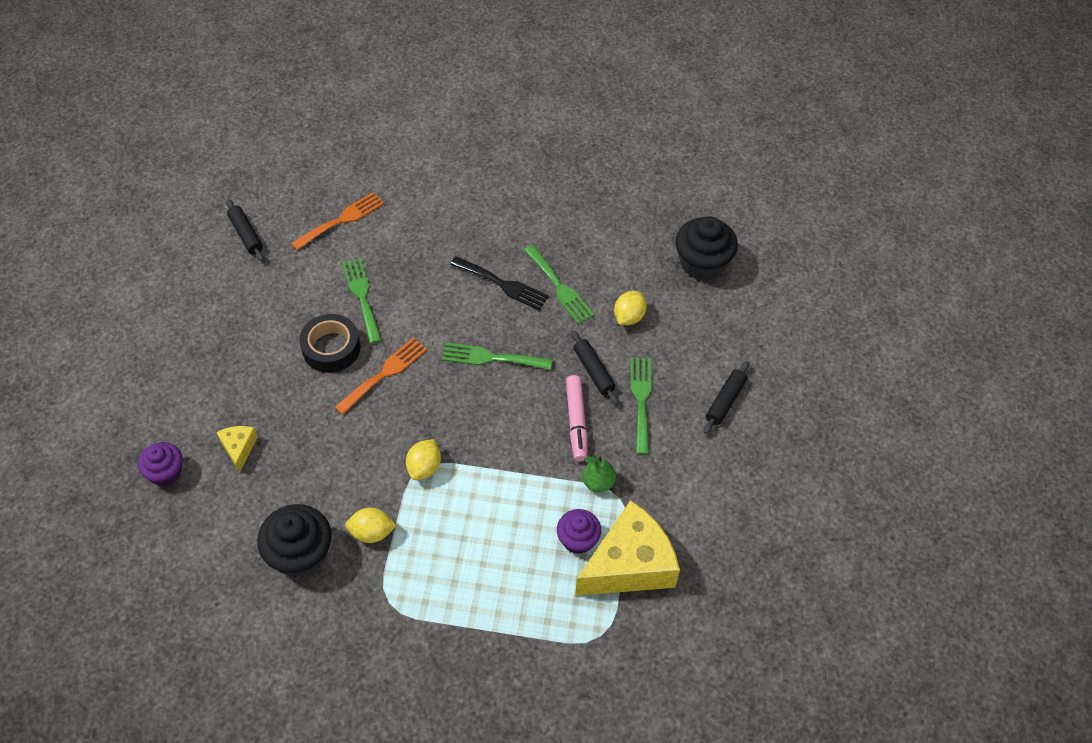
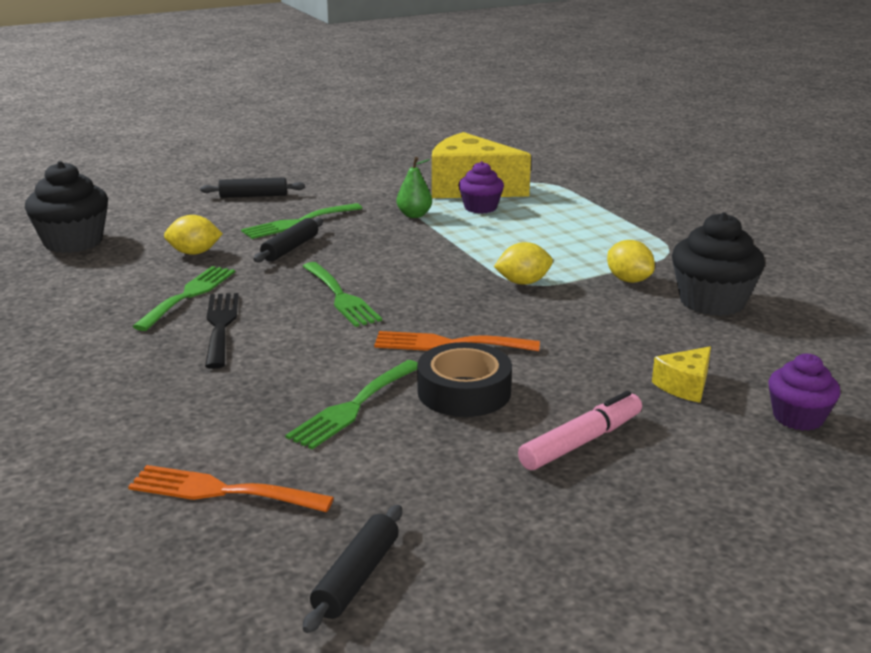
camera: 125 degrees left, 30 degrees down
pink marker [566,375,588,462] -> pink marker moved to [518,391,642,470]

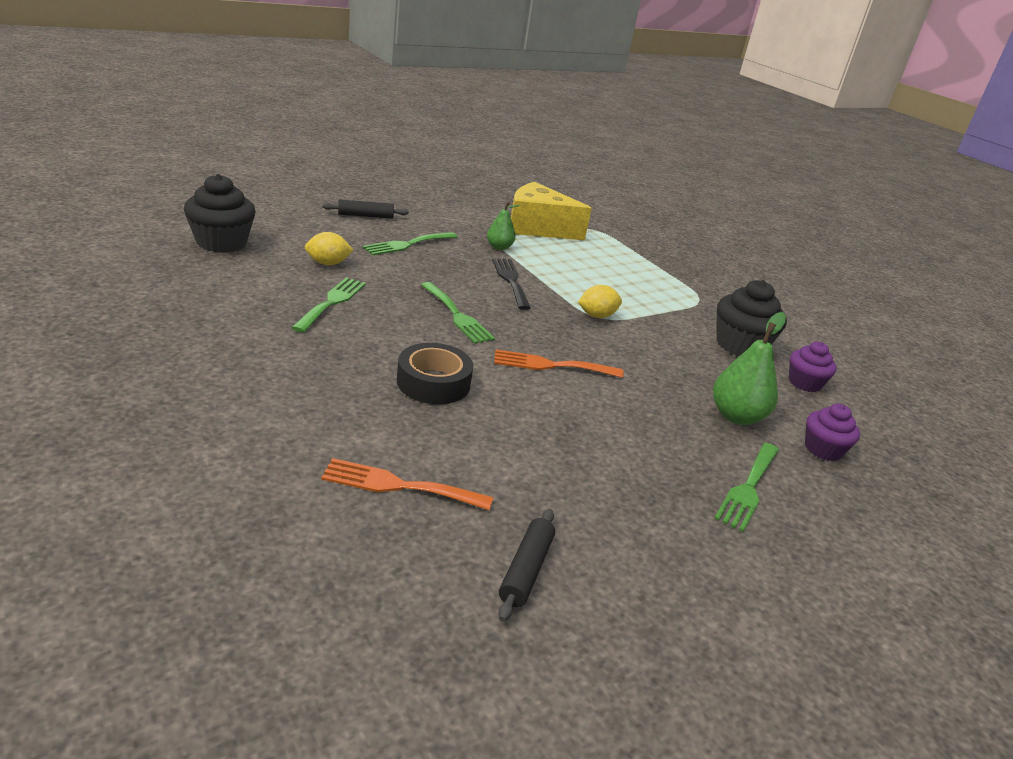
camera: 10 degrees left, 5 degrees up
black fork [205,293,239,369] -> black fork moved to [492,258,531,310]
black rolling pin [253,218,323,262] -> none
green fork [285,360,418,449] -> green fork moved to [714,443,779,532]
black tape [417,342,512,417] -> black tape moved to [397,343,473,404]
purple cupcake [458,161,504,214] -> purple cupcake moved to [789,342,837,392]
pink marker [518,391,642,470] -> none
yellow lemon [607,240,655,283] -> none
yellow cheese [652,346,711,403] -> green pear [713,312,786,425]

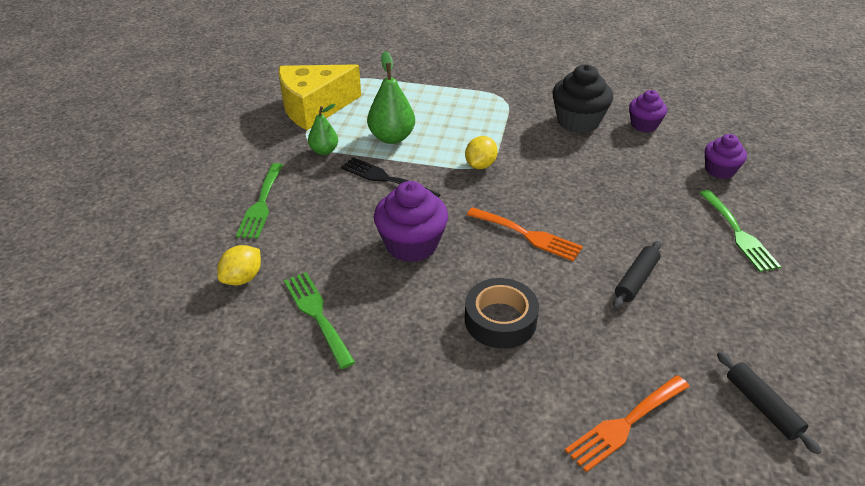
camera: 40 degrees left, 10 degrees up
black cupcake [184,174,256,253] -> none
black rolling pin [323,200,409,219] -> black rolling pin moved to [613,241,661,309]
green fork [421,282,495,344] -> purple cupcake [374,181,448,262]
orange fork [494,349,624,378] -> orange fork turned 105 degrees counterclockwise [467,207,583,261]
green pear [713,312,786,425] -> green pear moved to [367,51,415,144]

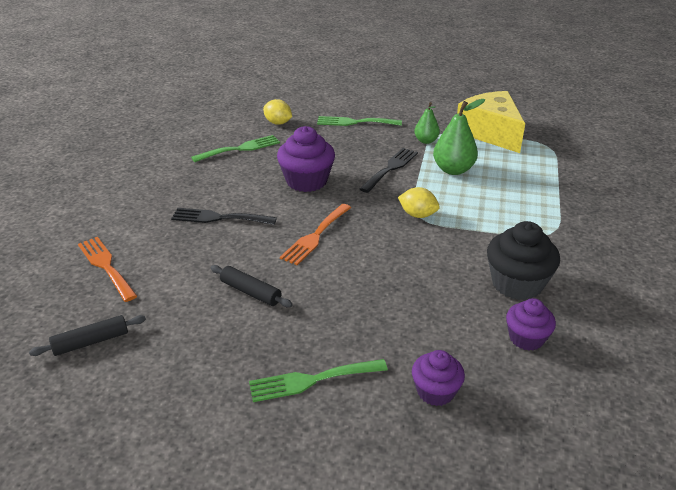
camera: 90 degrees right, 5 degrees down
black tape [465,278,539,349] -> black fork [171,208,277,225]

